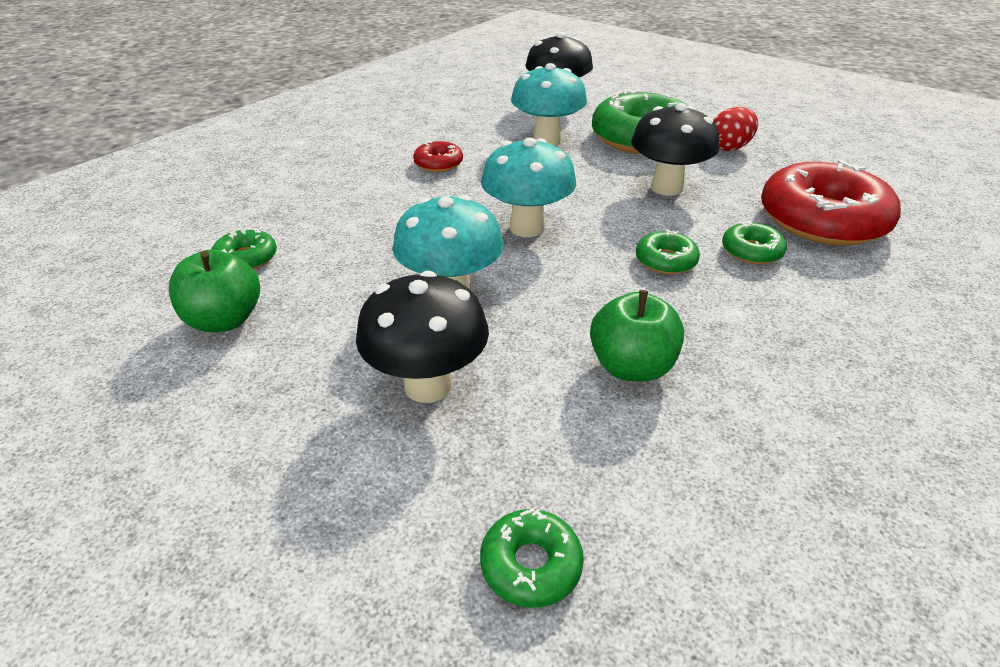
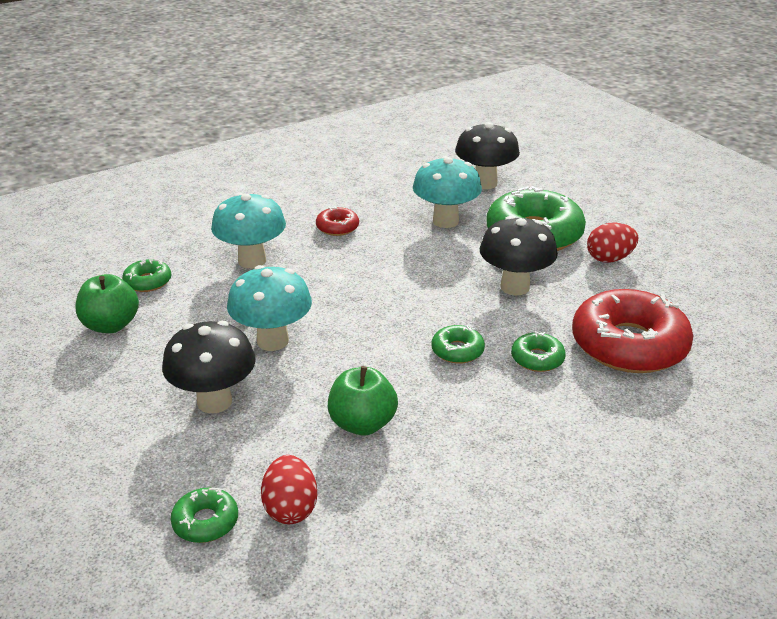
camera: 20 degrees right, 5 degrees down
turquoise mushroom [481,138,576,237] -> turquoise mushroom moved to [211,193,286,268]
none -> red egg [261,455,317,524]

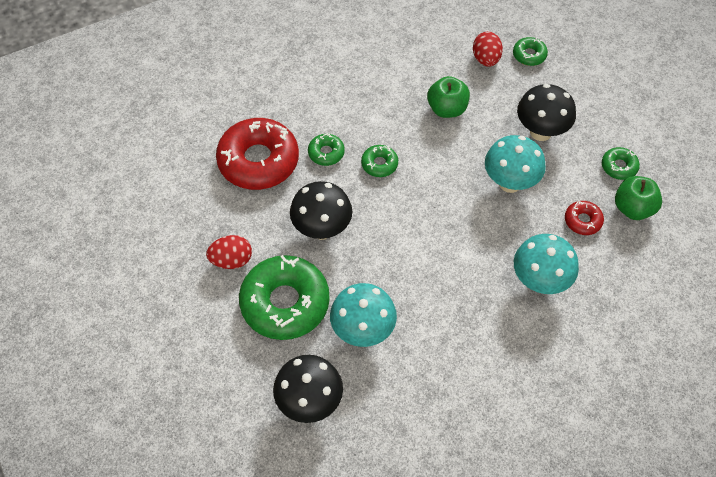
camera: 175 degrees left, 25 degrees up
green donut [122,259,171,292] -> green donut moved to [602,147,640,180]
red donut [316,206,359,236] -> red donut moved to [565,201,604,235]

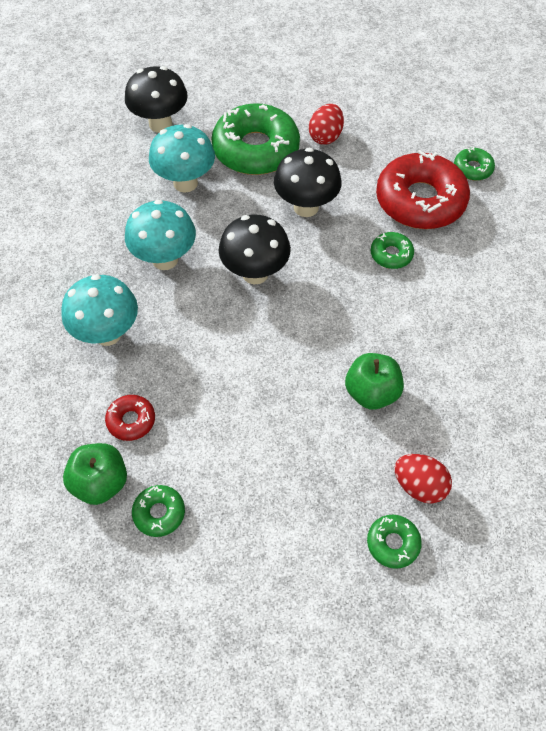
camera: 125 degrees right, 0 degrees up
green donut [361,145,398,177] -> green donut moved to [454,147,495,181]
turquoise mushroom [485,135,546,193] -> turquoise mushroom moved to [125,200,196,270]
black mushroom [517,84,576,141] -> black mushroom moved to [219,214,291,285]

